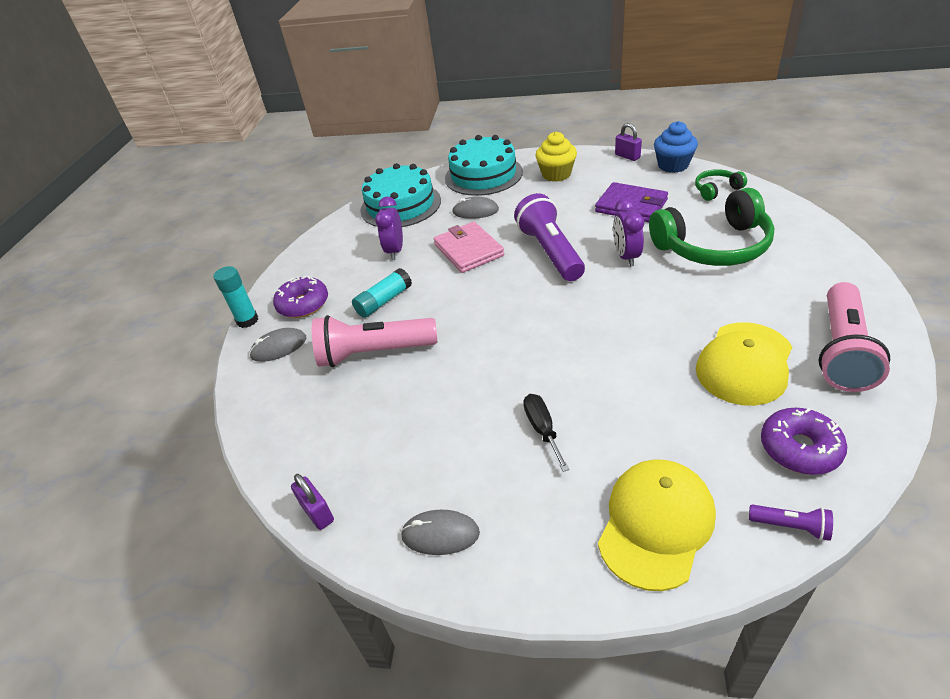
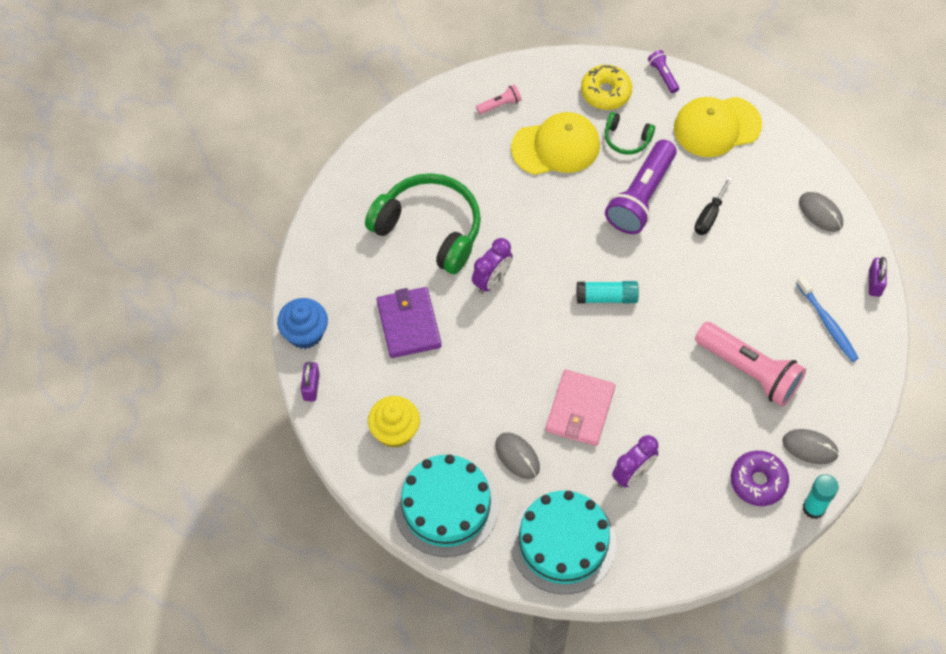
camera: 140 degrees left, 20 degrees up
turquoise glue stick [352,268,412,318] -> turquoise glue stick moved to [577,281,639,304]
purple flashlight [514,193,585,281] -> purple flashlight moved to [605,140,677,234]
green headphones [695,169,747,201] -> green headphones moved to [605,112,655,154]
purple donut [761,408,847,475] -> yellow donut [581,65,632,110]
pink flashlight [818,282,890,392] -> pink flashlight [476,85,521,114], size x0.44
none -> blue toothbrush [796,275,859,362]

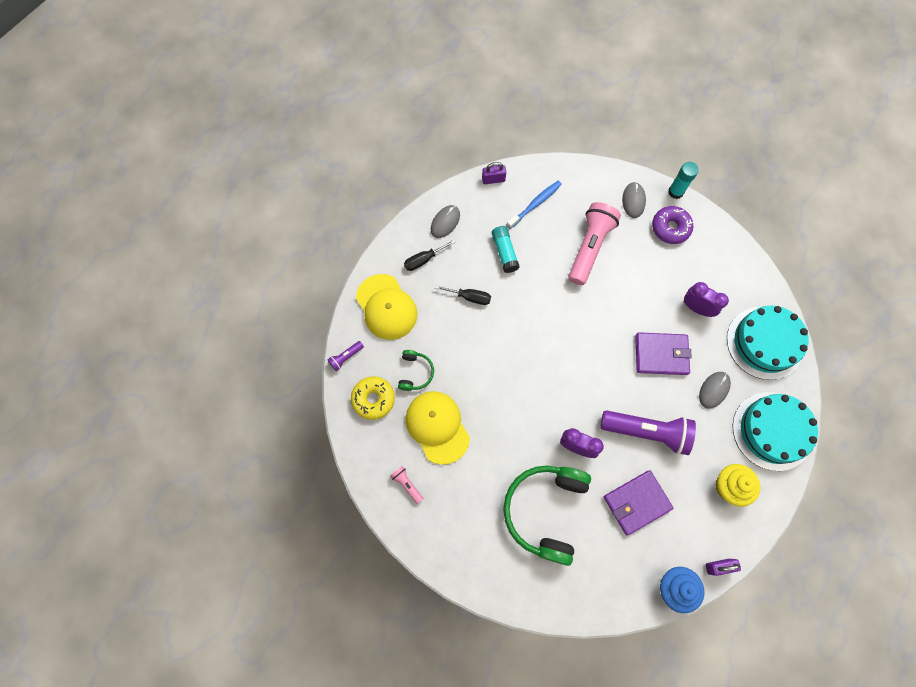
camera: 105 degrees left, 10 degrees up
pink wallet [545,370,615,446] -> purple wallet [635,332,692,375]
turquoise glue stick [577,281,639,304] -> turquoise glue stick moved to [492,226,520,273]
purple flashlight [605,140,677,234] -> purple flashlight moved to [600,410,696,455]
none -> black screwdriver [404,240,455,271]

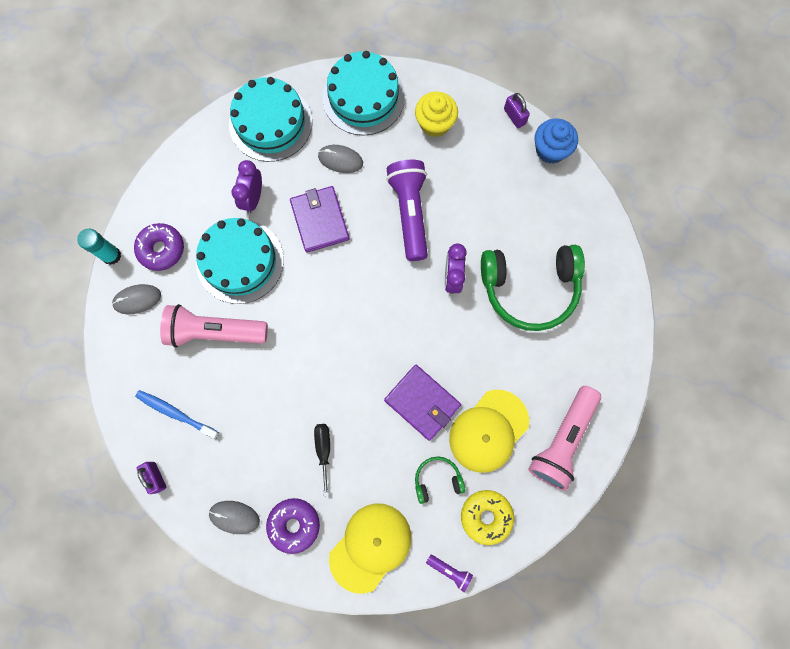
camera: 110 degrees left, 5 degrees up
pink flashlight [390,466,424,504] -> pink flashlight [528,386,601,490], size x2.28
black screwdriver [404,240,455,271] -> purple donut [266,498,320,554]
turquoise glue stick [492,226,520,273] -> none
purple wallet [604,470,674,535] -> purple wallet moved to [384,365,461,441]
none -> turquoise cake [196,218,284,304]

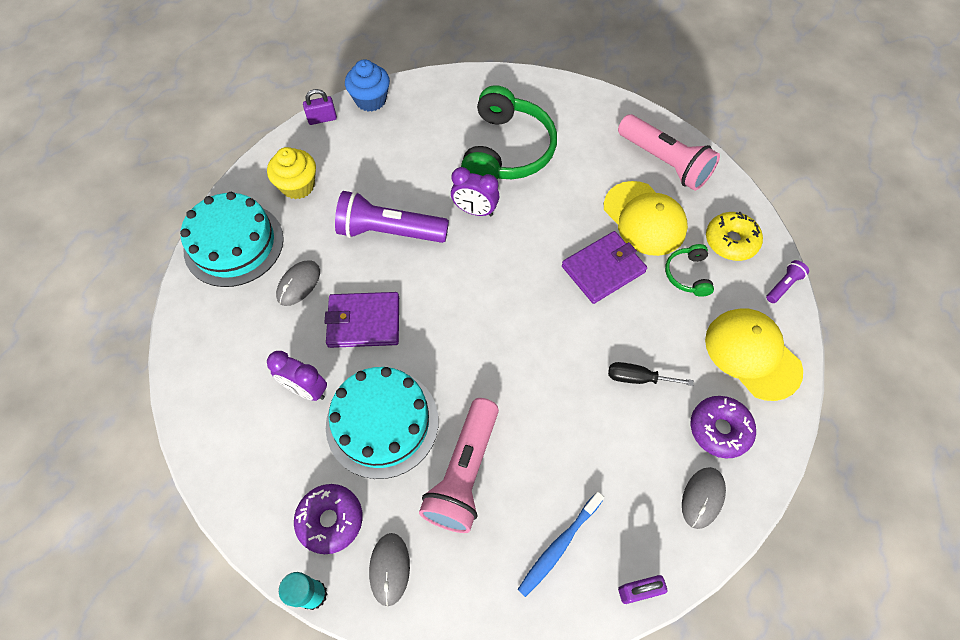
camera: 75 degrees left, 15 degrees down
turquoise cake [229,77,312,162] -> none

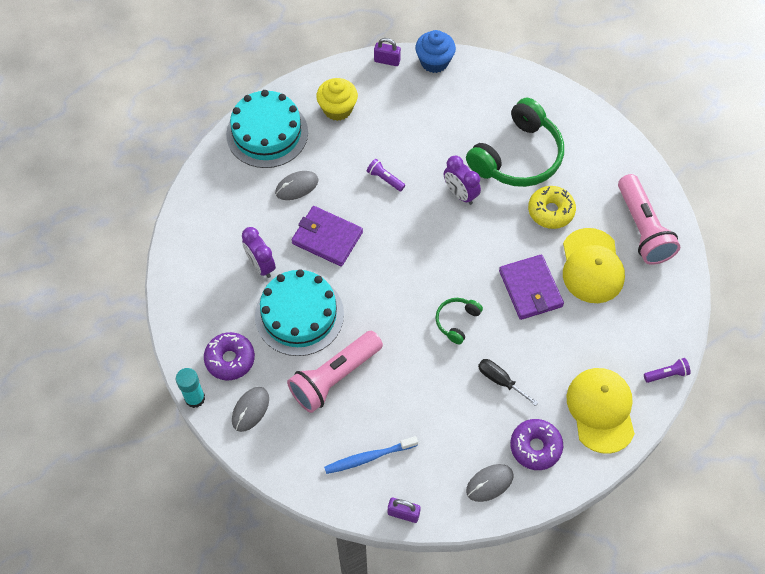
camera: 30 degrees right, 0 degrees up
purple flashlight [335,191,449,243] -> purple flashlight [367,159,405,191], size x0.44
purple wallet [562,231,647,304] -> purple wallet turned 75 degrees clockwise [499,254,564,320]
green headphones [665,244,714,297] -> green headphones moved to [435,298,483,344]
yellow donut [706,212,763,261] -> yellow donut moved to [528,186,576,229]

